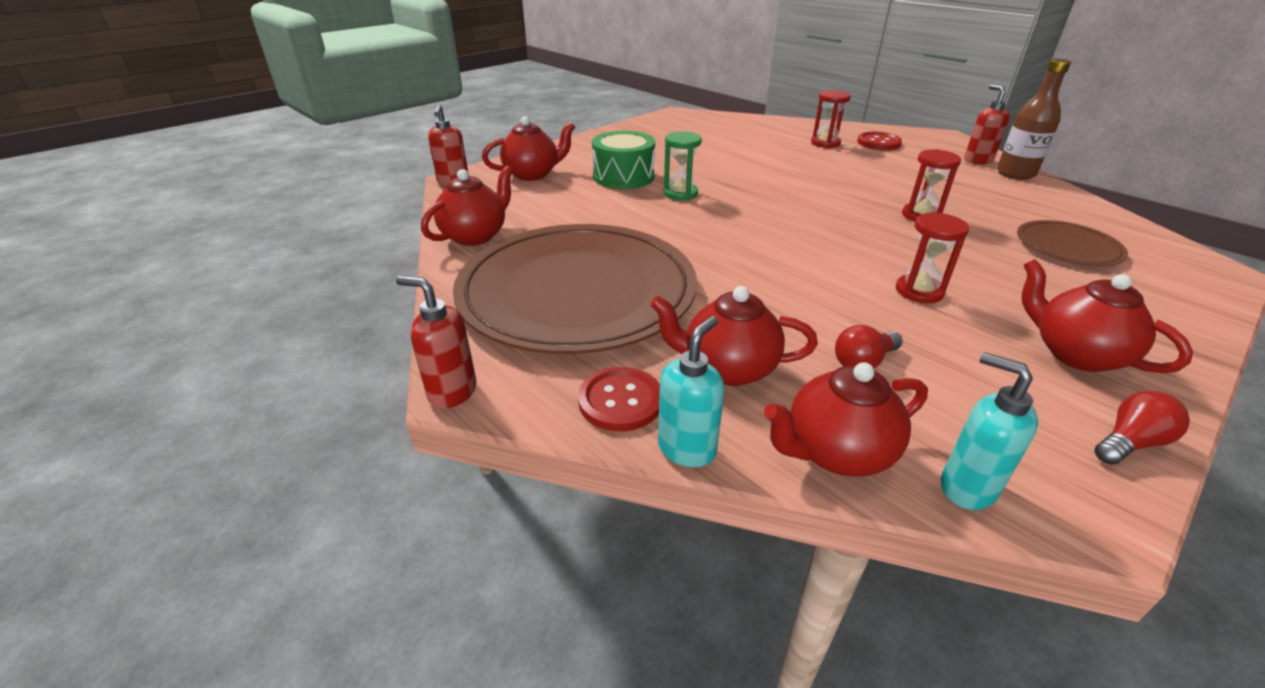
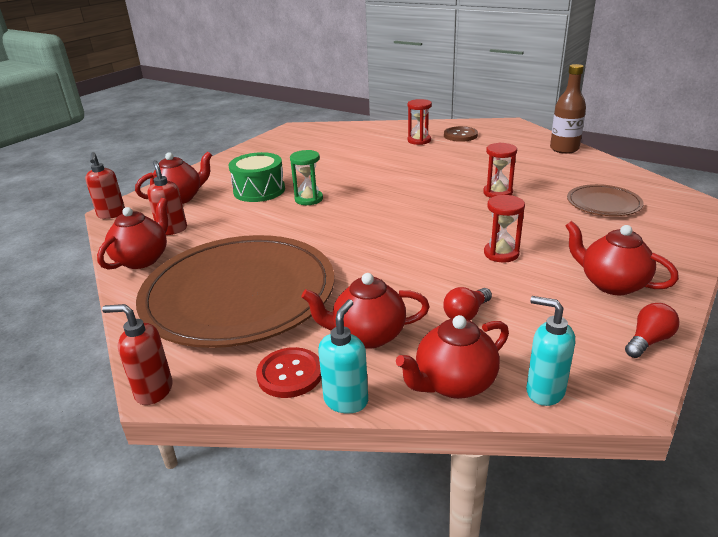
camera: 10 degrees left, 5 degrees down
red button [857,132,902,150] -> brown button [444,126,478,142]
red soap dispenser [964,84,1010,164] -> red soap dispenser moved to [147,160,187,235]

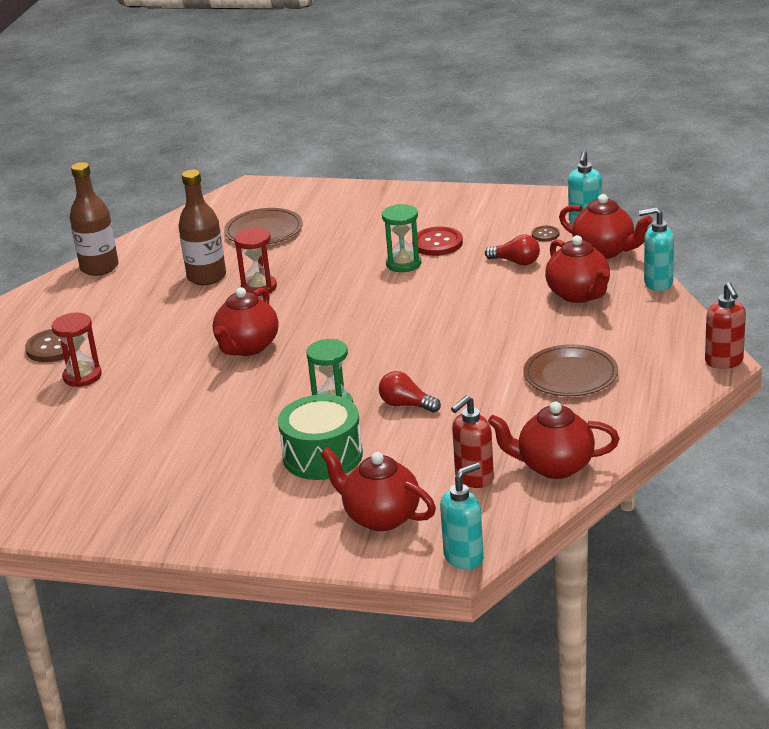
camera: 110 degrees left, 0 degrees up
red soap dispenser [85,152,125,219] -> turquoise soap dispenser [440,462,484,570]
brown plate [136,235,334,348] -> brown plate [523,344,618,396], size x0.45
red button [256,347,321,398] -> red button moved to [412,227,463,256]
red hourglass [484,195,525,263] -> green hourglass [382,204,421,272]
red teapot [565,221,679,295] -> red teapot moved to [212,287,279,356]
red light bulb [625,303,680,358] -> red light bulb moved to [379,371,441,412]
none -> brown bottle [178,169,226,285]
none -> brown button [532,226,559,241]

